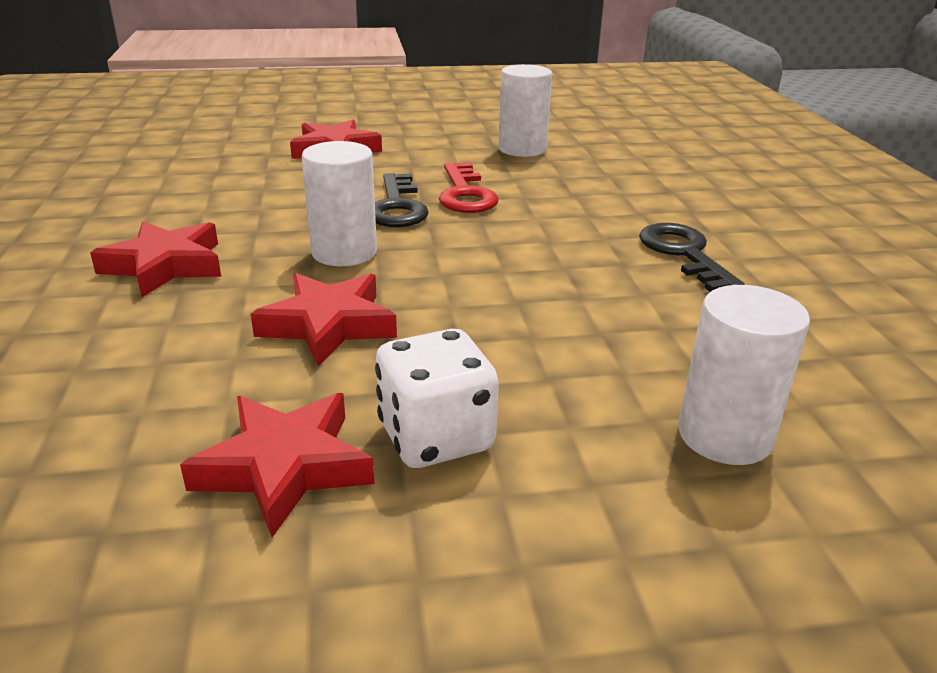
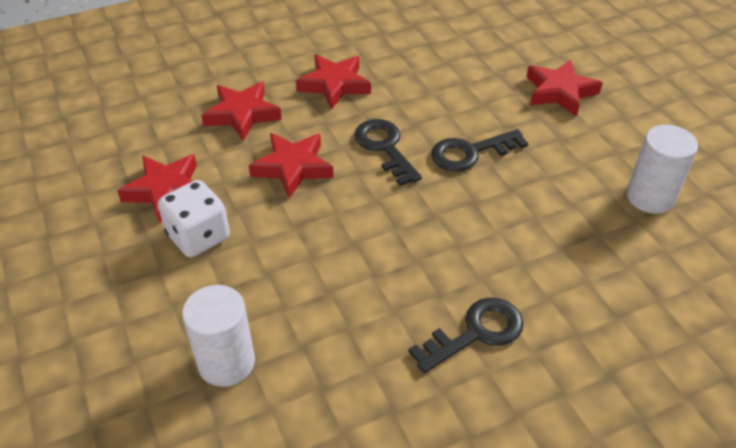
camera: 75 degrees right, 15 degrees up
white cylinder [302,141,377,266] -> black key [354,119,422,186]
red key [439,163,499,213] -> none
none -> red star [201,82,282,141]

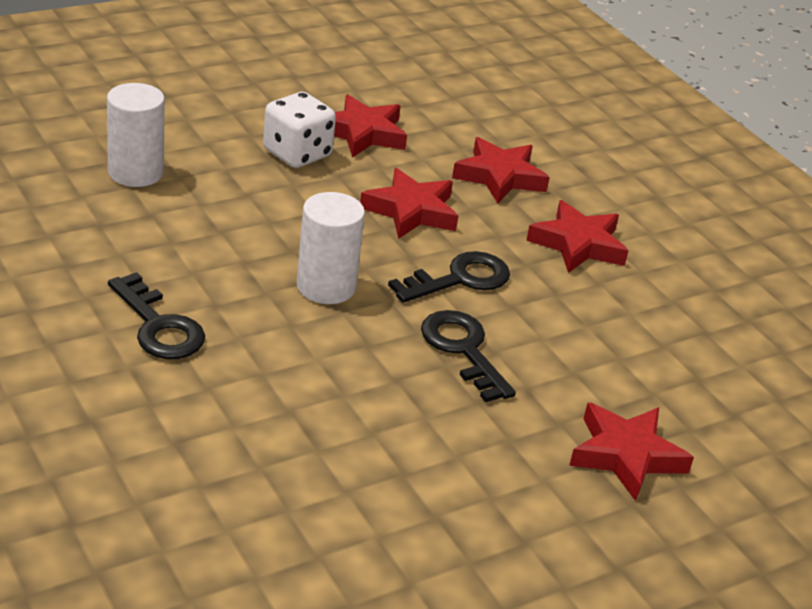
camera: 80 degrees right, 10 degrees down
white cylinder [627,125,698,214] -> white cylinder moved to [297,192,365,304]

